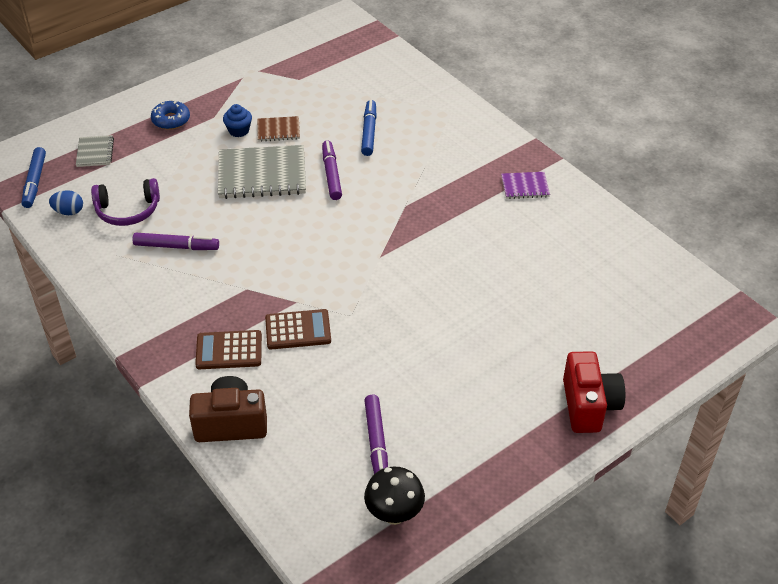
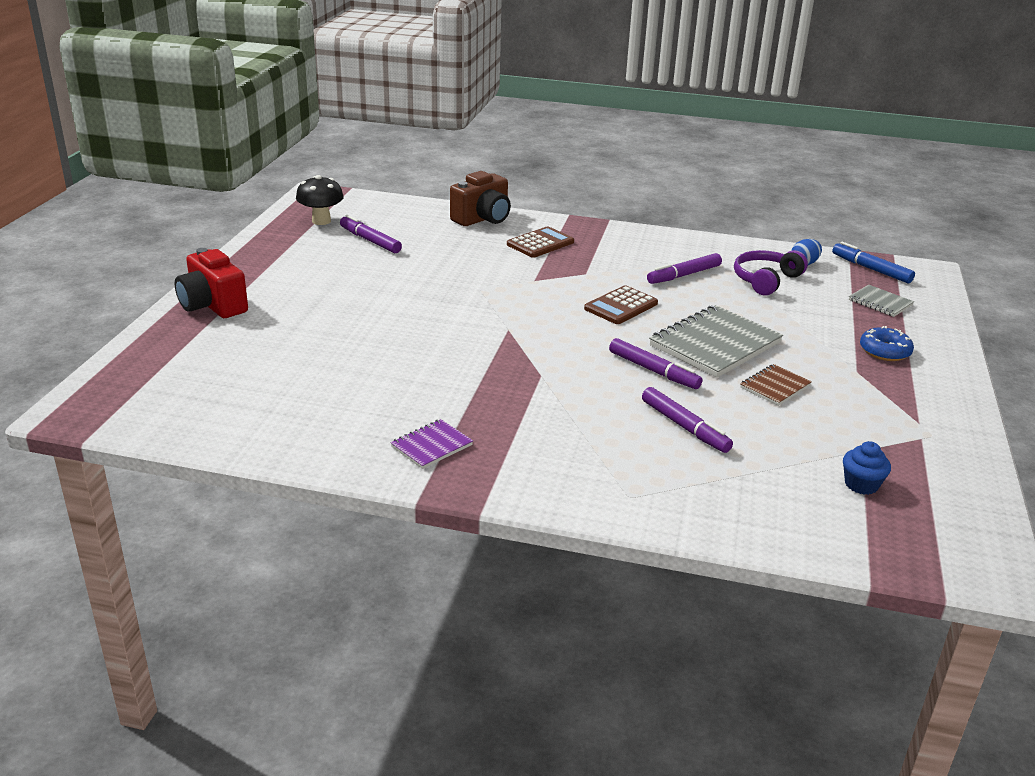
camera: 140 degrees right, 15 degrees down
blue cupcake [223,104,252,137] -> blue cupcake moved to [843,441,891,495]
brown calculator [265,309,331,349] -> brown calculator moved to [584,285,658,324]
blue marker [361,100,377,156] -> purple marker [642,387,733,453]

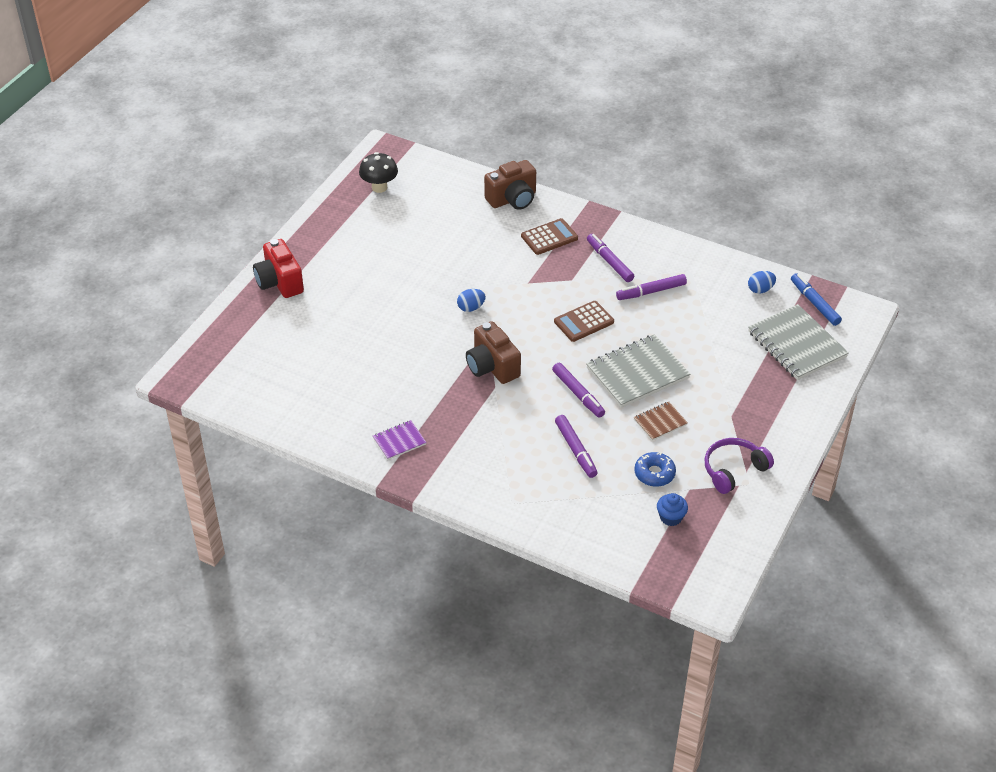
camera: 15 degrees right, 15 degrees up
purple marker [340,215,402,253] -> purple marker moved to [587,234,634,282]
purple headphones [734,250,808,296] -> purple headphones moved to [704,438,774,494]
grey notebook [849,285,914,317] -> grey notebook [748,304,849,380], size x1.97
blue donut [860,326,914,361] -> blue donut moved to [634,452,676,487]
none -> blue egg [457,289,486,312]
none -> brown camera [466,321,521,384]

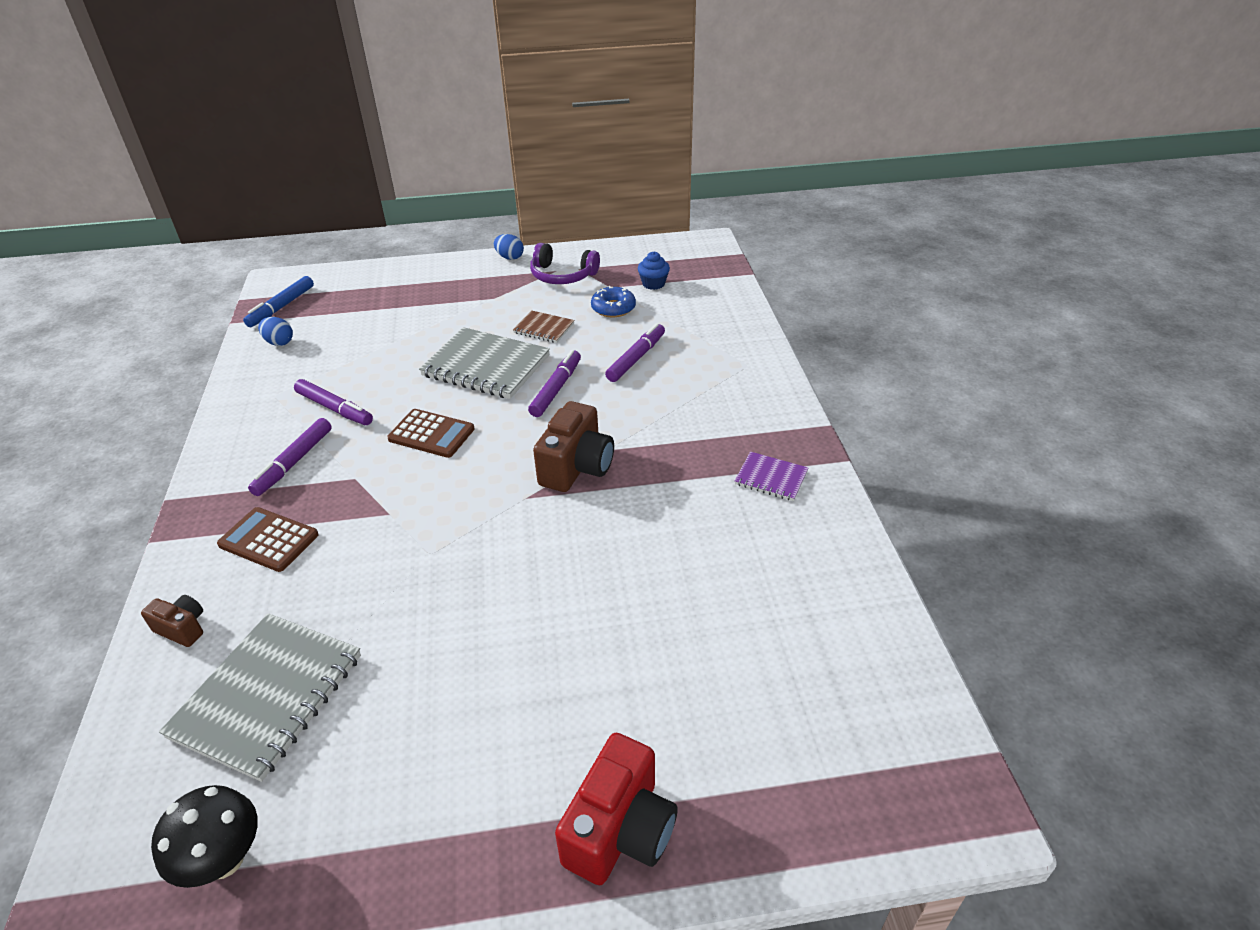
camera: 125 degrees left, 5 degrees down
blue egg [457,289,486,312] -> blue egg moved to [494,234,524,260]
brown camera [484,160,536,210] -> brown camera [141,595,203,647], size x0.53
grey notebook [748,304,849,380] -> grey notebook moved to [159,613,361,782]

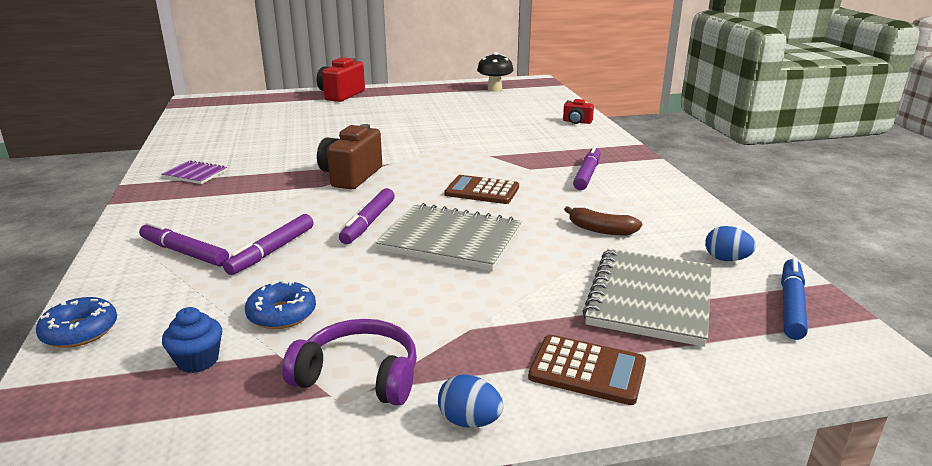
camera: 175 degrees right, 15 degrees down
brown camera [141,595,203,647] -> red camera [563,99,594,124]
grey notebook [159,613,361,782] -> grey notebook moved to [583,249,712,347]
brown calculator [217,507,319,572] -> brown calculator moved to [528,335,646,405]
purple marker [294,379,373,425] -> purple marker moved to [139,222,229,266]
brown notebook [513,310,574,343] -> none
none -> blue donut [36,297,117,348]
none -> brown banana [564,206,642,235]

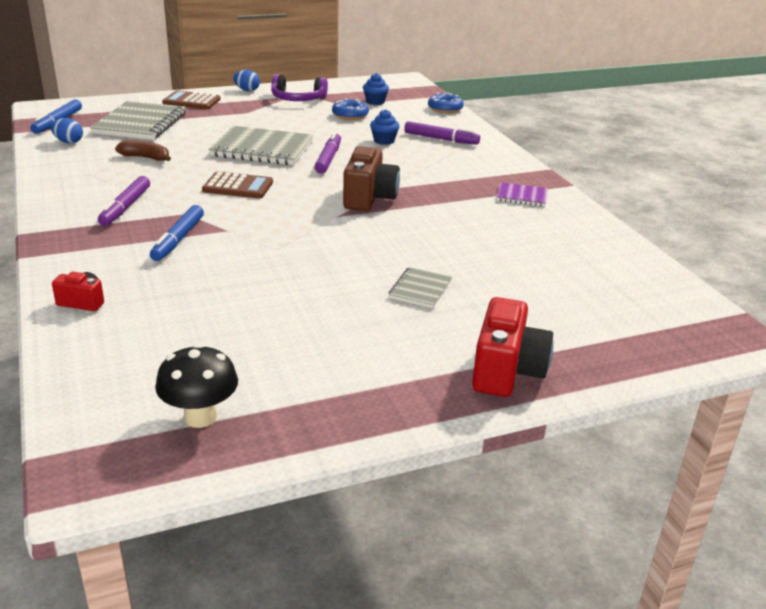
camera: 170 degrees right, 5 degrees up
purple marker [223,214,314,275] -> blue cupcake [370,109,399,145]
none -> blue marker [150,205,204,261]
none -> grey notebook [389,267,452,308]

